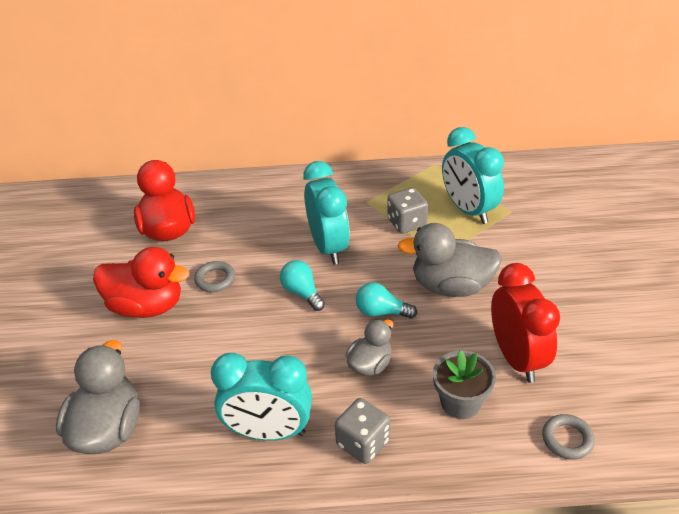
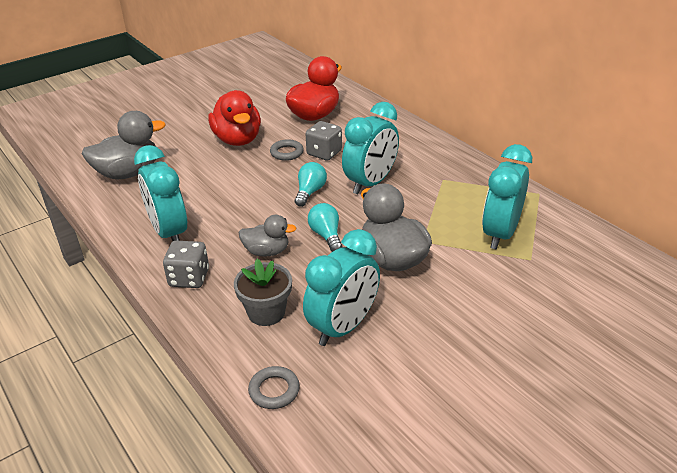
camera: 55 degrees right, 5 degrees down
grey dice [387,187,428,234] -> grey dice moved to [306,121,342,161]
red clock [491,263,560,383] -> turquoise clock [303,229,380,346]

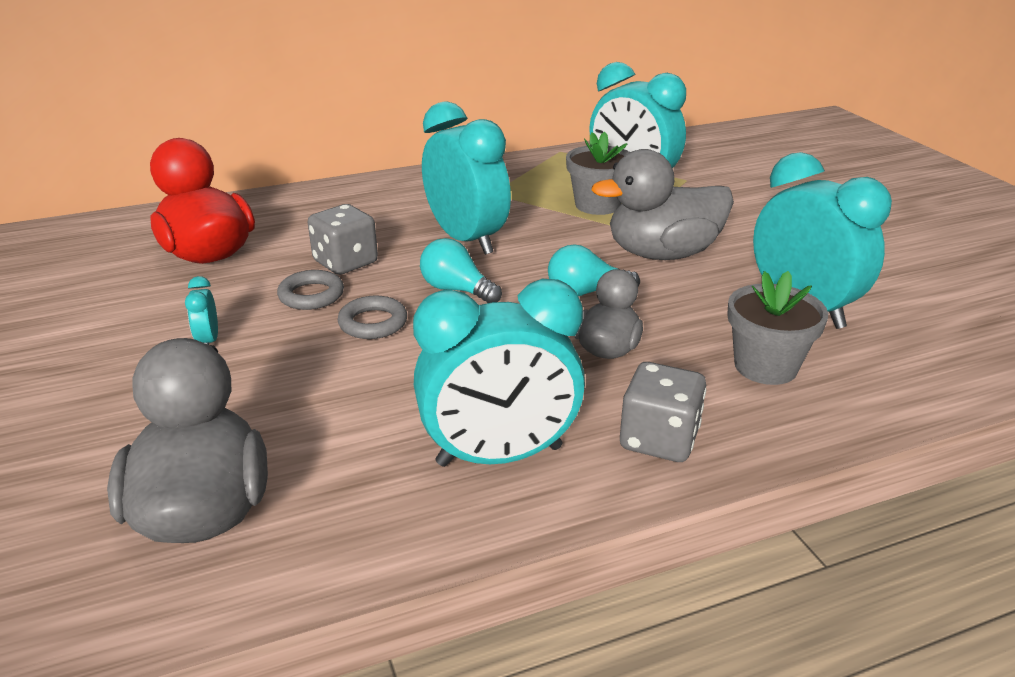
camera: 75 degrees left, 5 degrees down
red duck [208,90,261,146] -> turquoise clock [185,276,218,345]
grey ring [248,366,300,409] -> grey ring moved to [338,295,407,339]
none -> grey flower pot [566,132,630,215]

